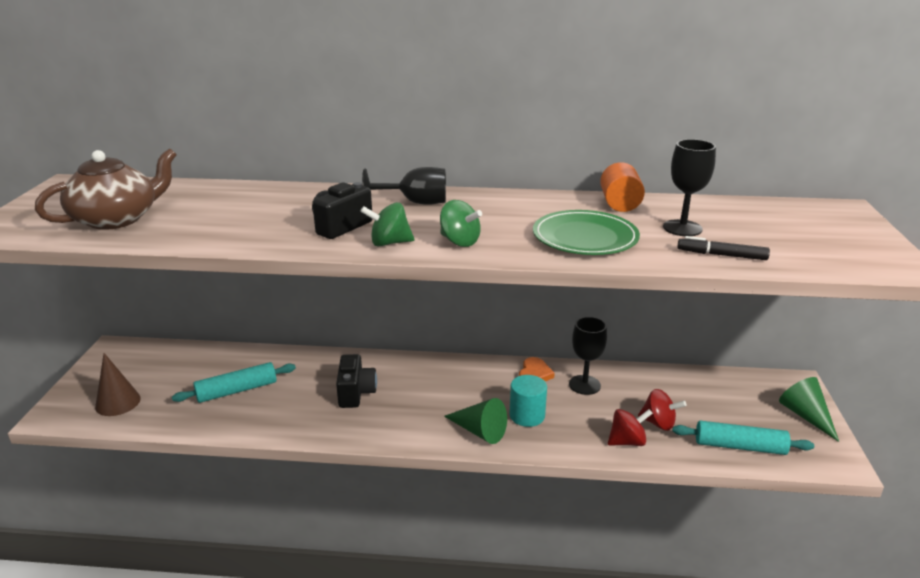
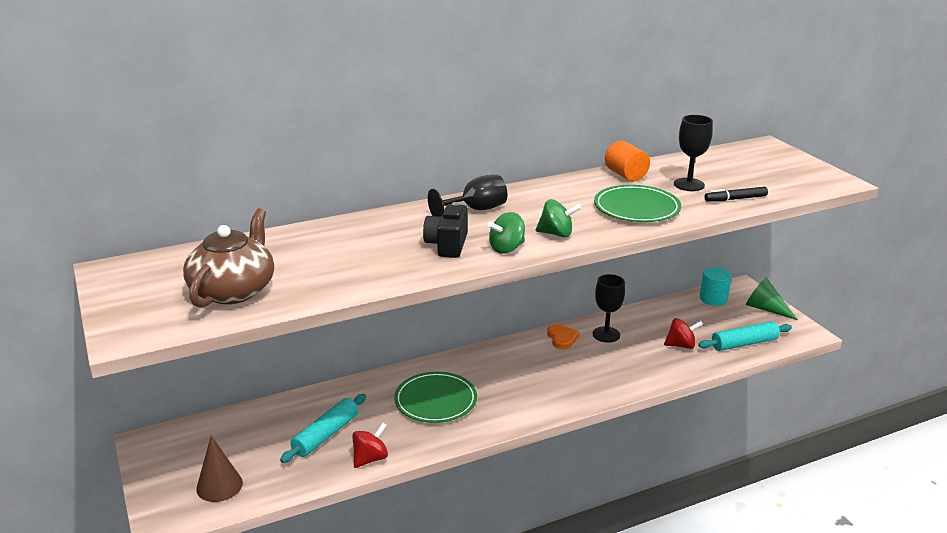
camera: 30 degrees left, 0 degrees up
black camera [336,354,377,408] -> green plate [394,371,477,423]
green cone [444,398,507,444] -> none
turquoise cylinder [509,375,547,427] -> turquoise cylinder moved to [700,267,732,306]
red spinning top [608,409,653,446] -> red spinning top moved to [352,422,388,468]

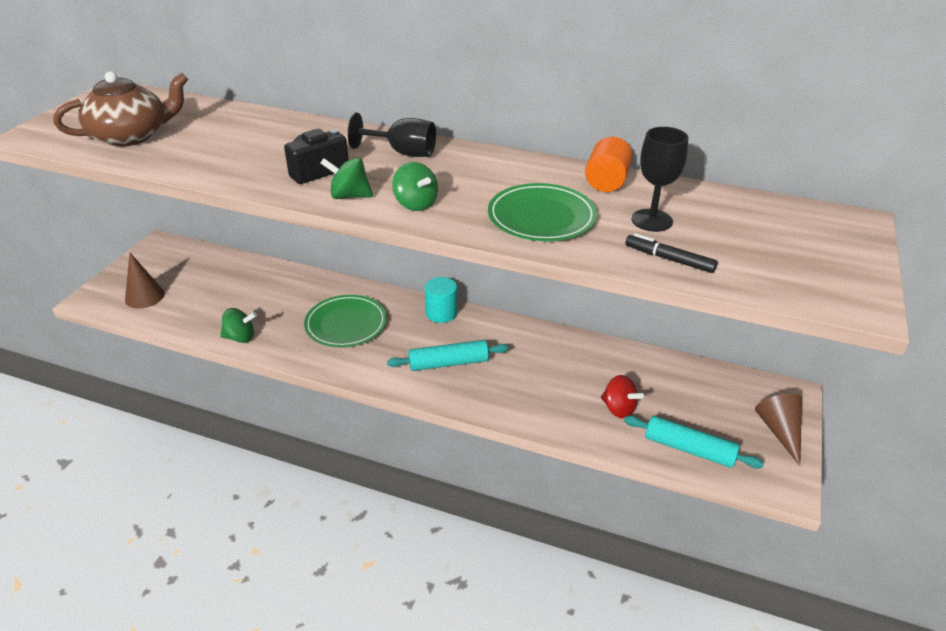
camera: 45 degrees right, 10 degrees up
turquoise rolling pin [280,394,366,463] -> turquoise rolling pin moved to [387,340,509,371]
red spinning top [352,422,388,468] -> green spinning top [220,308,257,343]
orange heart [547,324,580,349] -> none
black goblet [593,274,625,342] -> none
turquoise cylinder [700,267,732,306] -> turquoise cylinder moved to [425,277,457,323]
green cone [746,278,798,320] -> brown cone [755,394,802,466]

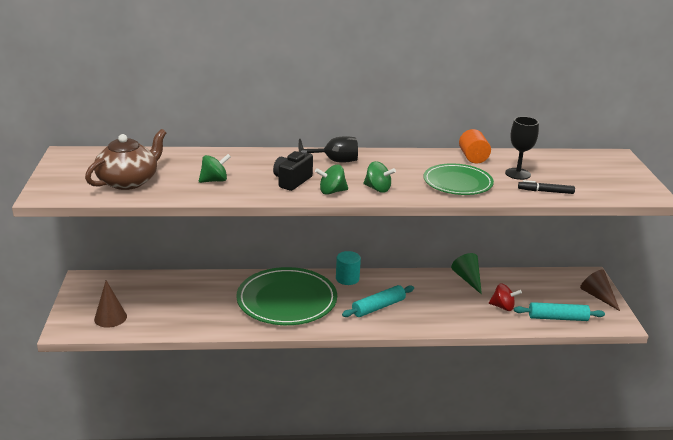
camera: 25 degrees left, 10 degrees down
green spinning top [220,308,257,343] -> green spinning top moved to [199,154,231,183]
green plate [304,295,387,347] -> green plate [236,267,337,325], size x1.59
none -> green cone [451,253,482,295]

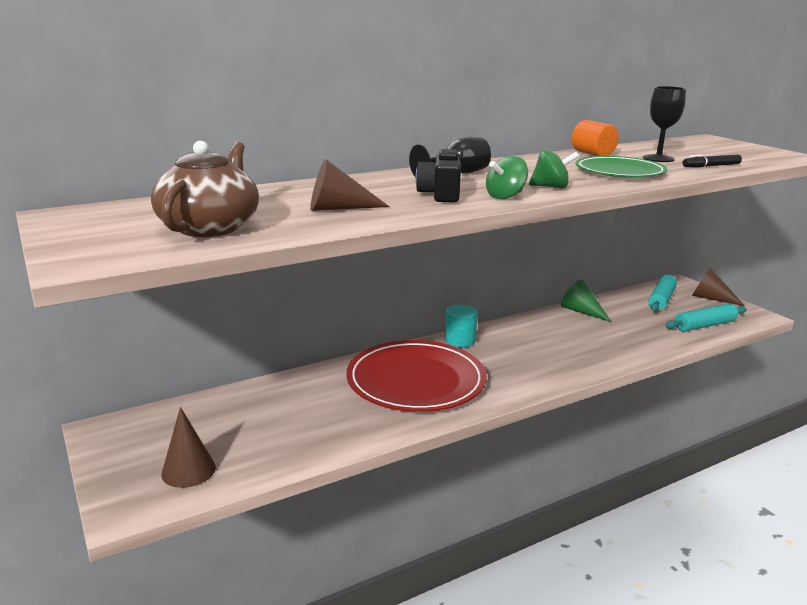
camera: 25 degrees left, 5 degrees down
green spinning top [199,154,231,183] -> brown cone [310,159,390,211]
green plate [236,267,337,325] -> red plate [346,340,487,412]
turquoise rolling pin [342,285,414,317] -> turquoise rolling pin moved to [648,275,677,311]
red spinning top [489,283,522,311] -> none

